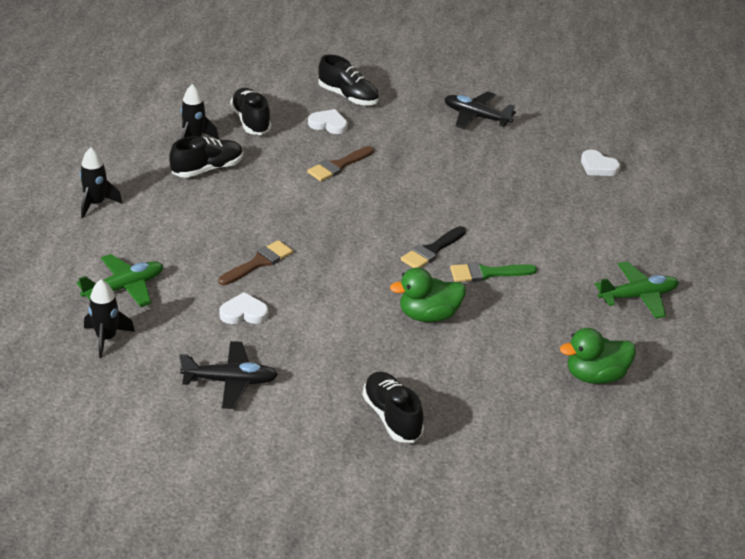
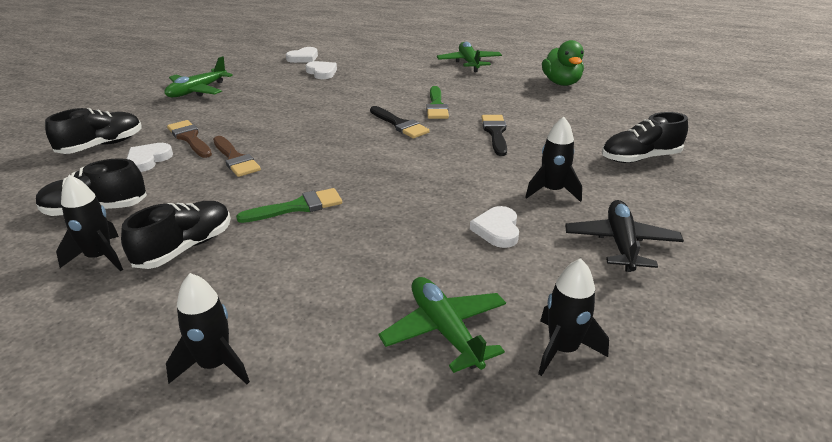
camera: 80 degrees left, 5 degrees down
black shoe [169,136,243,178] -> black shoe turned 60 degrees clockwise [121,201,231,269]
brown brush [218,240,293,285] -> brown brush moved to [167,120,212,158]
green duck [390,267,466,322] -> black brush [481,115,507,156]
black plane [445,92,516,129] -> green plane [164,56,233,97]
none -> green brush [236,188,342,223]
none -> white heart [305,61,337,79]
none -> black rocket [525,117,582,202]

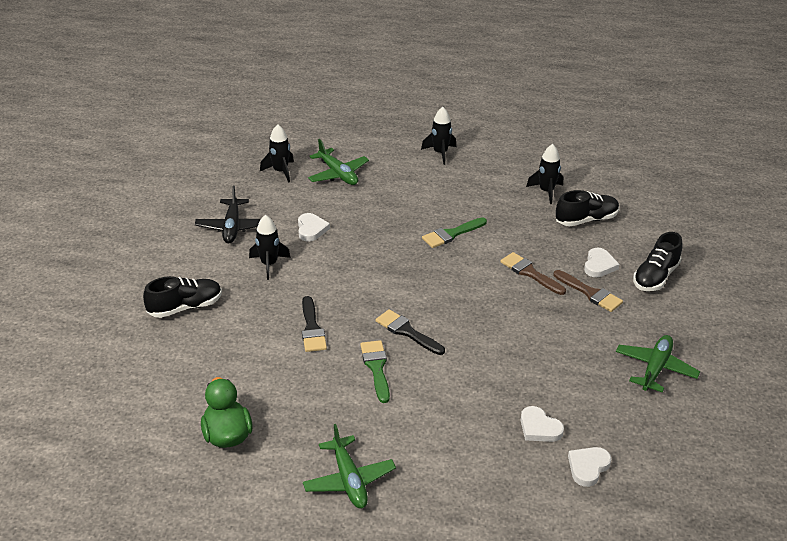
camera: 170 degrees right, 5 degrees up
black shoe [121,201,231,269] -> none

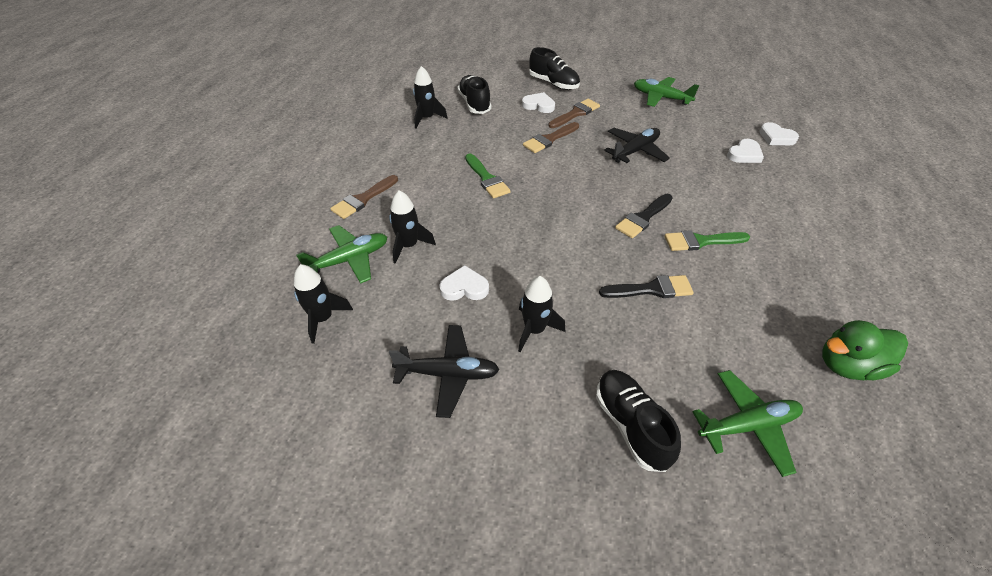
camera: 85 degrees left, 10 degrees up
green plane [303,424,396,509] -> green plane moved to [692,370,803,477]
black rocket [421,107,456,165] -> black rocket moved to [389,190,436,264]
none -> brown brush [330,175,398,219]
none -> black plane [604,128,670,163]

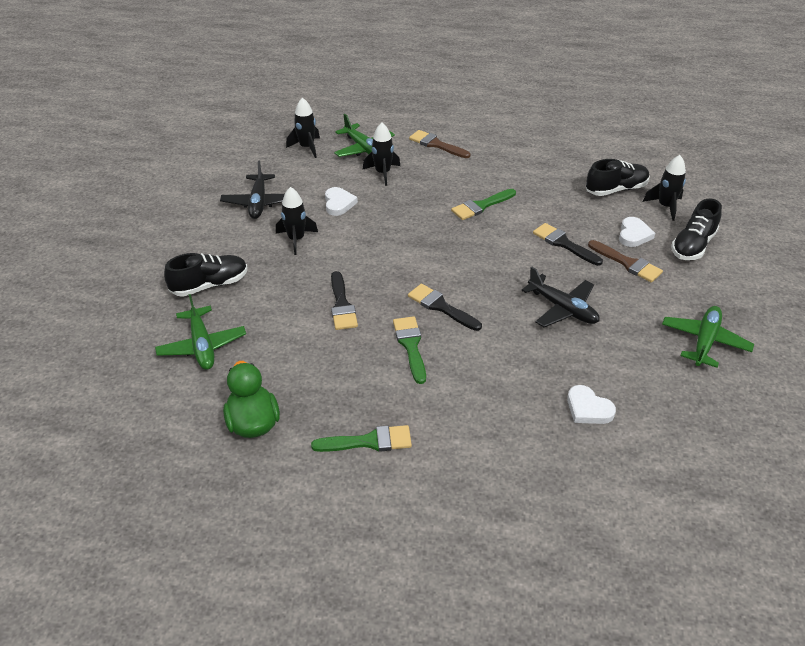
camera: 85 degrees right, 5 degrees down
black rocket [413,66,448,129] -> black rocket moved to [643,155,686,221]
brown brush [523,122,579,153] -> black brush [533,223,603,266]
white heart [759,122,799,145] -> none
none -> green brush [311,425,412,452]

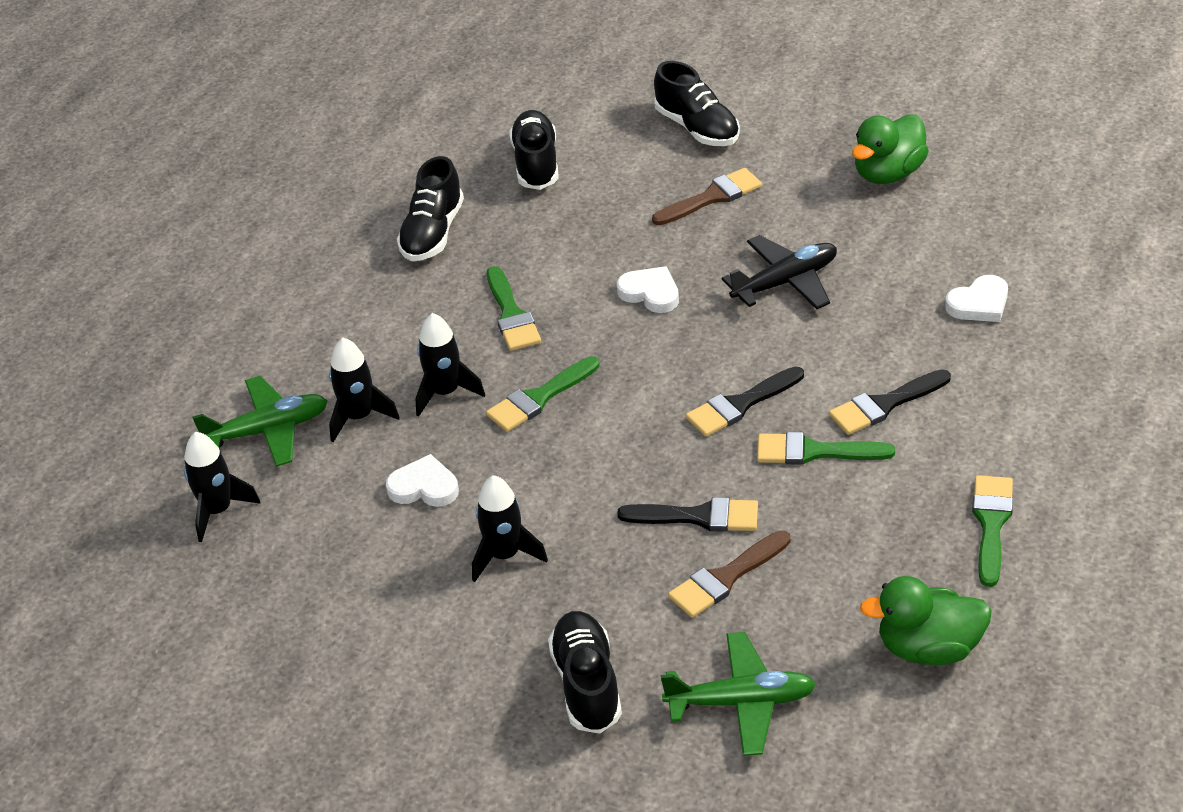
camera: 70 degrees left, 0 degrees up
black plane [220,160,285,219] -> none
brown brush [409,130,470,158] -> brown brush moved to [668,530,790,618]
black brush [533,223,603,266] -> black brush moved to [829,369,951,435]
white heart [619,217,655,247] -> white heart moved to [617,266,679,313]
black rocket [643,155,686,221] -> black rocket moved to [416,313,485,417]
green plane [662,306,754,368] -> green duck [852,114,929,184]
none -> black shoe [397,156,464,261]
none -> green brush [486,356,600,432]

